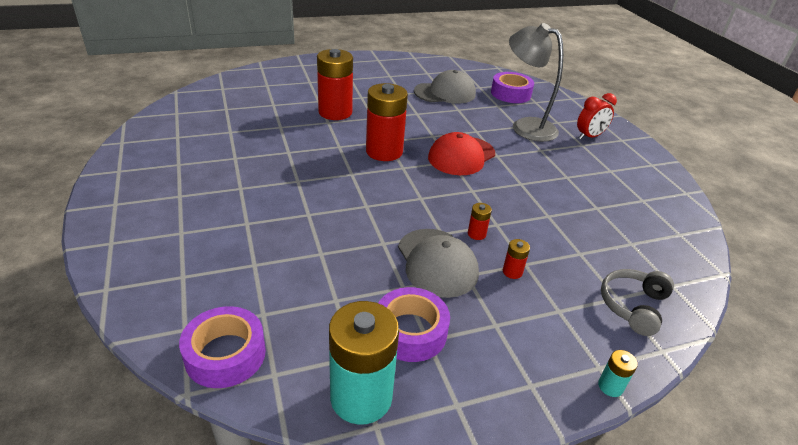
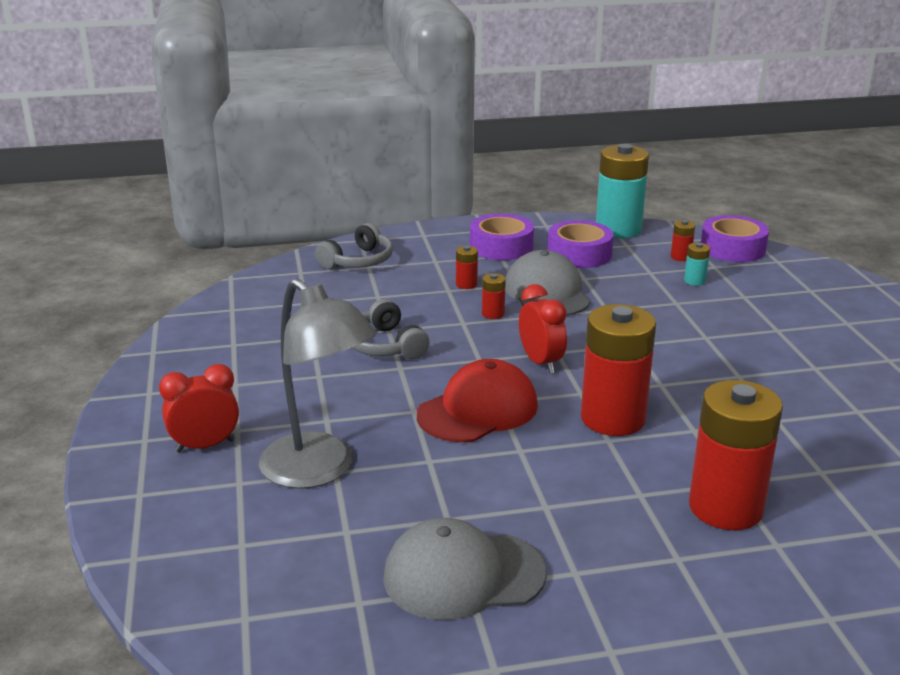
camera: 170 degrees left, 10 degrees down
purple tape [491,72,534,103] -> purple tape moved to [470,214,534,260]
turquoise battery [598,350,638,397] -> turquoise battery moved to [684,243,710,286]
none -> grey headphones [352,299,429,359]
none -> red clock [519,284,567,373]
none -> red battery [671,220,695,261]

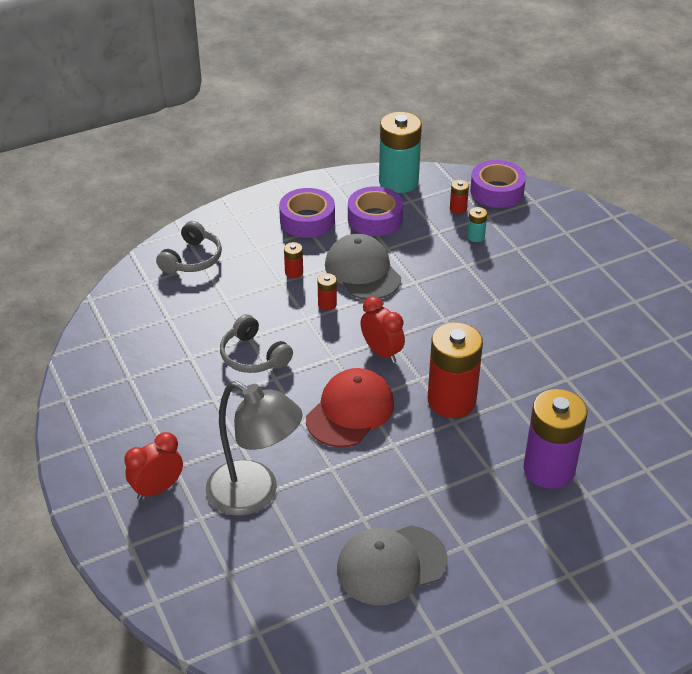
camera: 15 degrees left, 15 degrees up
red battery [689,380,783,530] -> purple battery [523,389,588,489]

